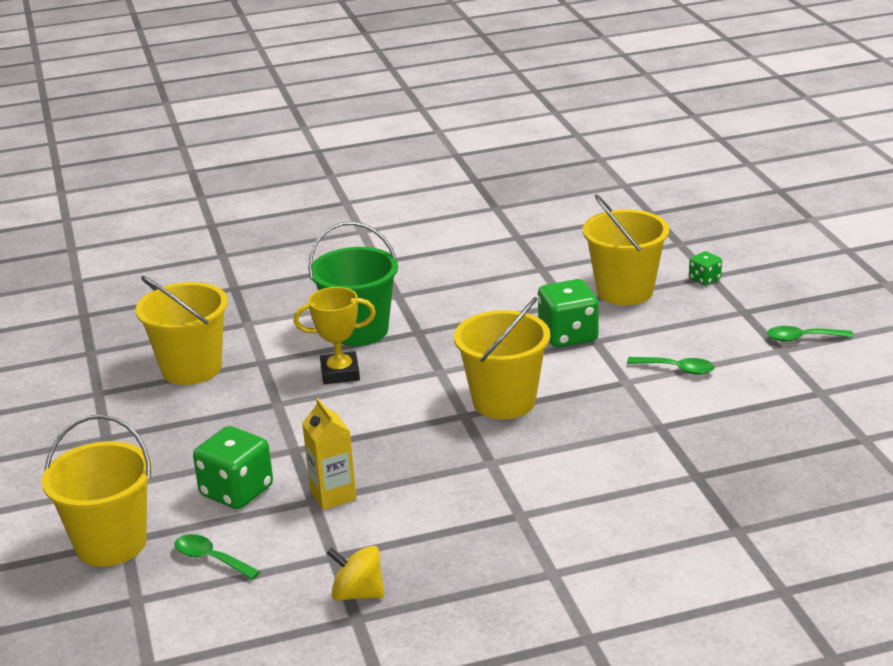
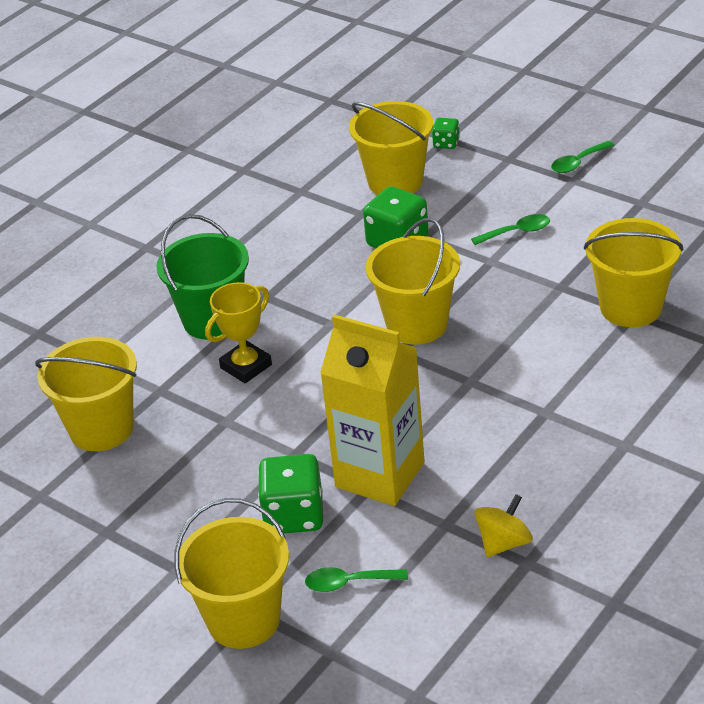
camera: 35 degrees left, 10 degrees up
yellow carton [302,398,357,510] -> yellow carton [320,314,425,506], size x1.87
yellow spinning top [327,546,384,601] -> yellow spinning top turned 150 degrees clockwise [474,494,533,557]
none -> yellow bucket [584,218,683,327]

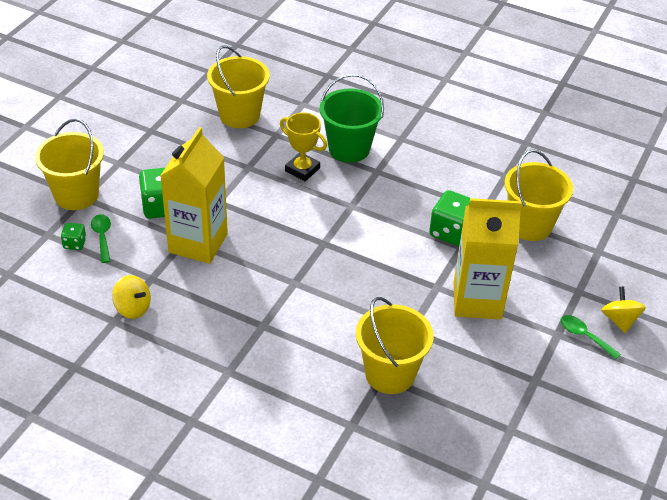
camera: 75 degrees right, 5 degrees up
yellow bucket [366,218,460,344] -> none
green dice [432,118,460,149] -> green dice moved to [61,223,86,250]
green spoon [471,214,550,245] -> yellow carton [454,198,522,319]
none -> yellow spinning top [601,287,646,333]

